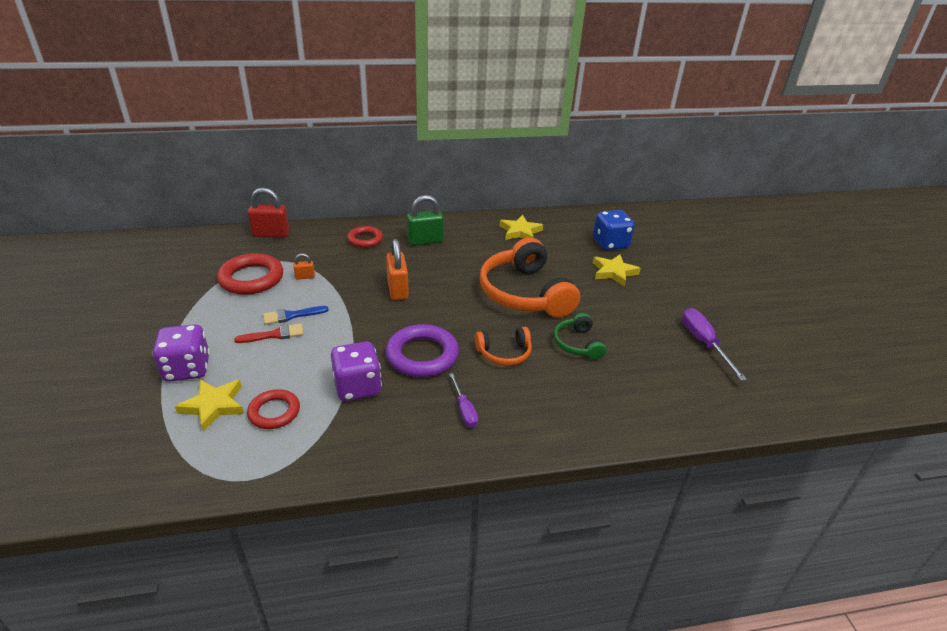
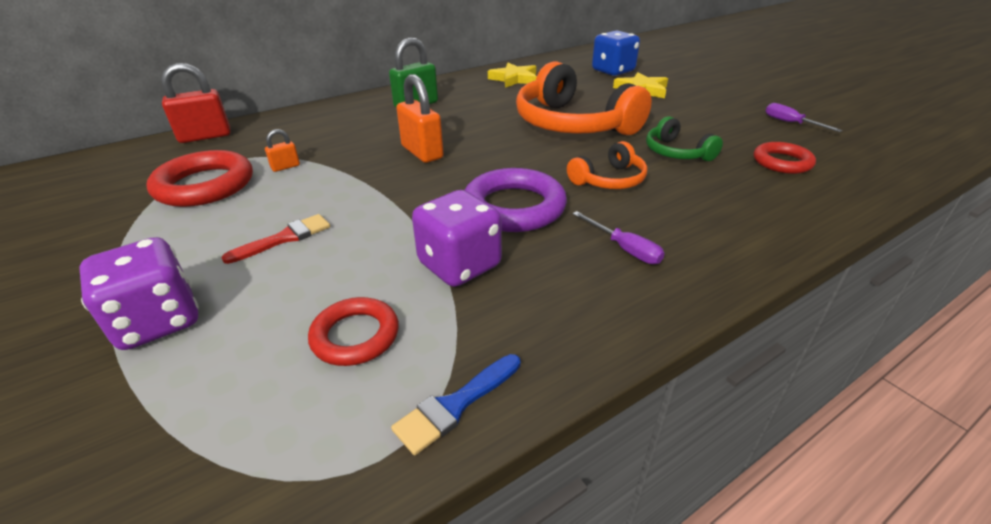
camera: 20 degrees left, 0 degrees up
yellow star [175,380,244,432] -> none
blue brush [263,306,329,325] -> blue brush moved to [391,354,521,455]
red ring [347,226,383,248] -> red ring moved to [754,142,816,174]
purple screwdriver [682,308,747,381] -> purple screwdriver [766,103,843,132], size x0.63

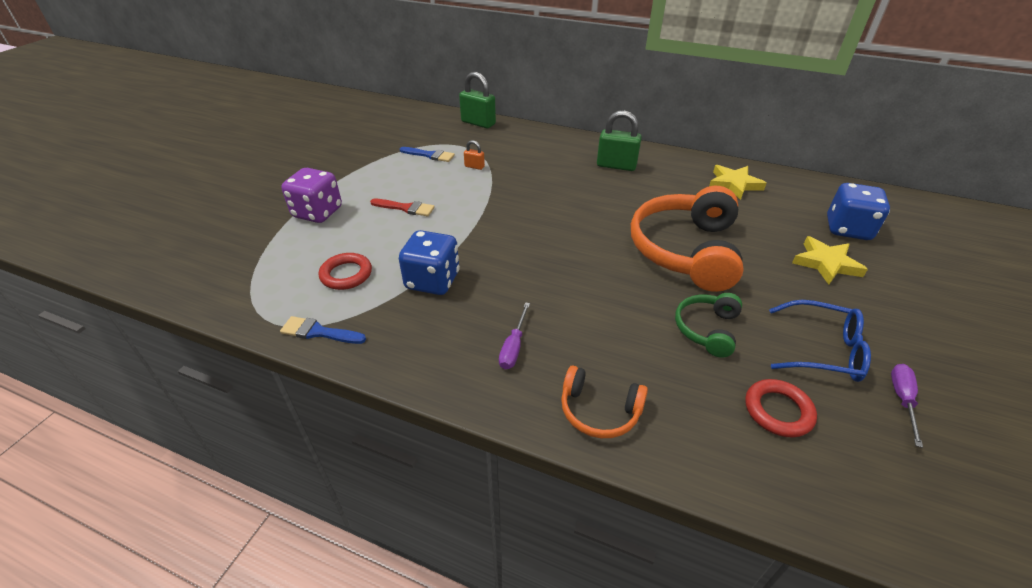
camera: 55 degrees right, 5 degrees up
red ring [146,150,253,207] -> blue brush [400,147,455,162]
red padlock [161,63,230,143] -> green padlock [459,72,496,128]
orange padlock [396,74,444,163] -> none
purple dice [412,190,502,287] -> blue dice [399,230,460,295]
purple ring [465,168,567,232] -> none
orange headphones [567,141,647,189] -> orange headphones moved to [561,366,648,438]
none -> blue glasses [769,300,871,382]

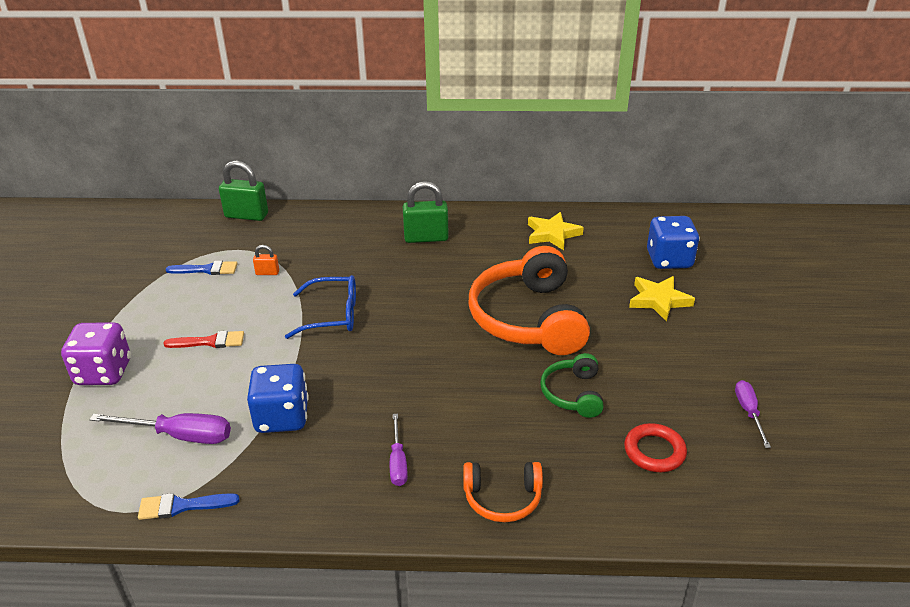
camera: 20 degrees left, 5 degrees down
red ring [319,253,372,290] -> purple screwdriver [89,413,231,444]
blue glasses [769,300,871,382] -> blue glasses moved to [285,275,356,339]

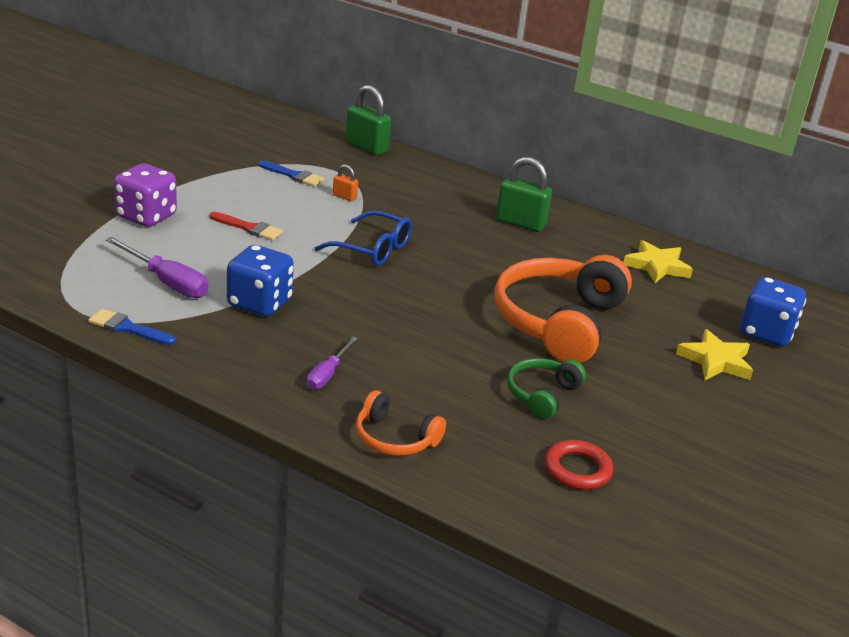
camera: 25 degrees right, 5 degrees down
purple screwdriver [735,380,771,448] -> none

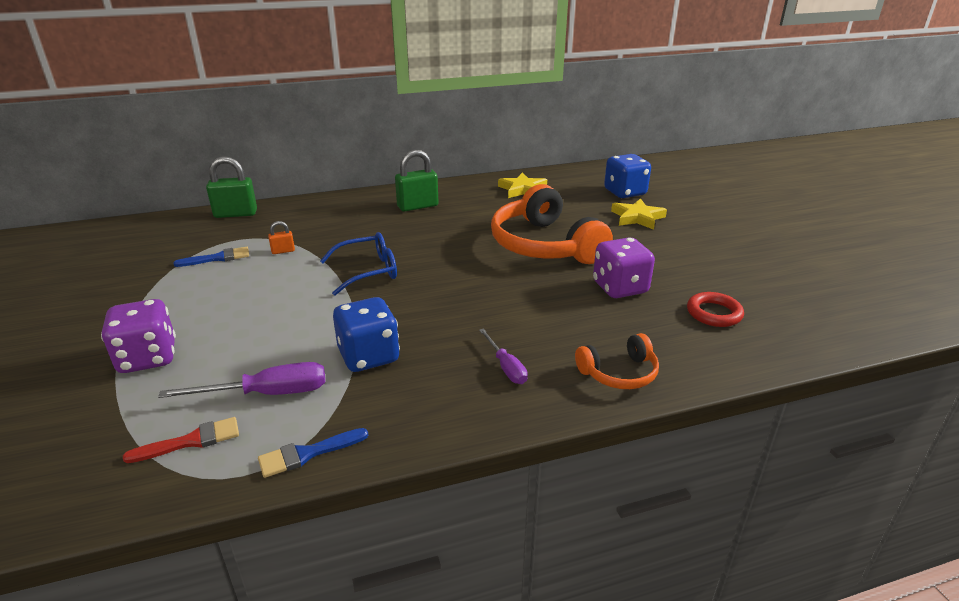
camera: 45 degrees left, 0 degrees up
red brush [210,212,283,241] -> red brush moved to [123,417,239,463]
green headphones [507,358,586,419] -> purple dice [593,238,655,298]

